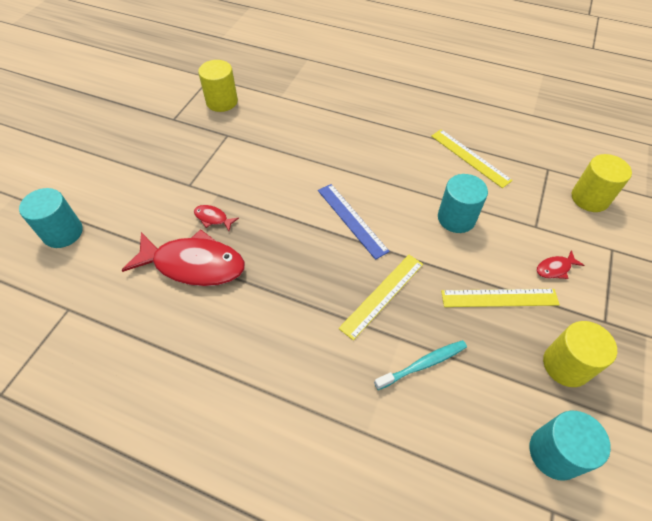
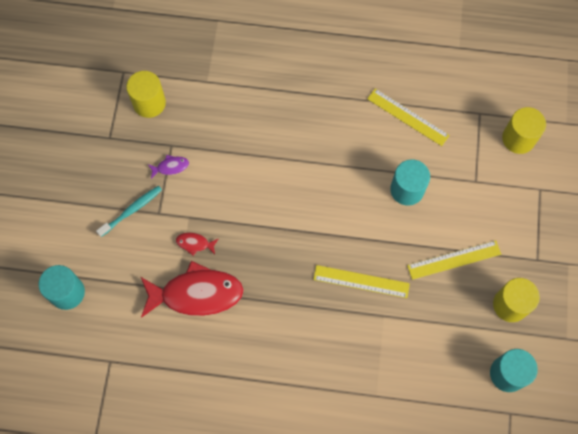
camera: 15 degrees left, 15 degrees up
blue ruler [318,184,390,260] -> none
yellow ruler [339,255,423,340] -> yellow ruler turned 75 degrees clockwise [313,265,410,298]
turquoise toothbrush [374,340,467,390] -> turquoise toothbrush moved to [96,186,162,237]
red fish [536,250,584,279] -> none
none -> purple fish [148,155,189,179]

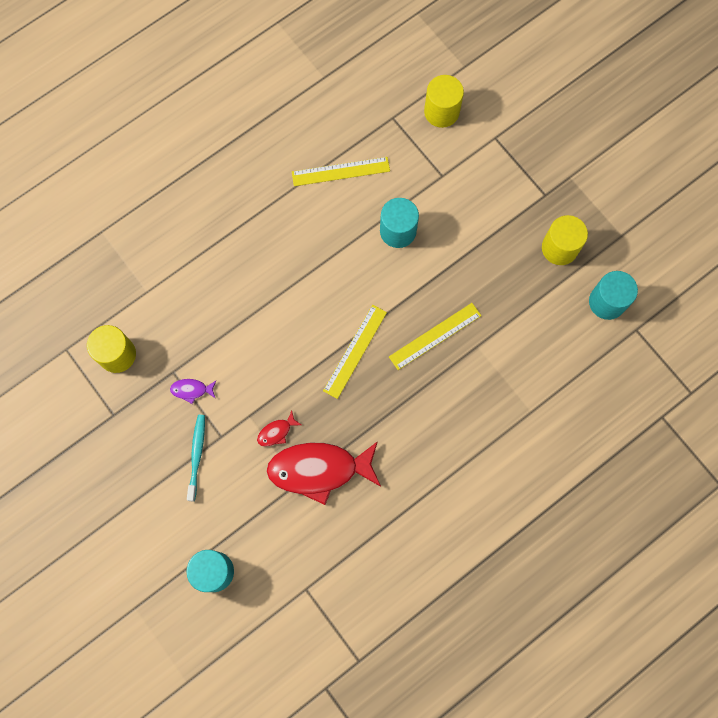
camera: 45 degrees left, 5 degrees up
red fish [141,261,244,318] -> red fish turned 135 degrees counterclockwise [266,441,381,505]
purple fish [148,155,189,179] -> purple fish turned 120 degrees counterclockwise [170,379,217,404]
yellow ruler [407,240,501,280] -> yellow ruler moved to [323,305,387,399]

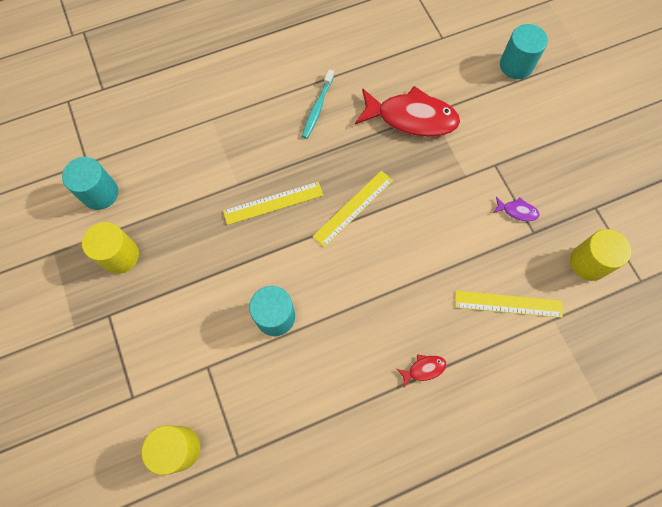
camera: 165 degrees left, 5 degrees down
turquoise toothbrush [187,415,205,502] -> turquoise toothbrush moved to [302,69,334,139]
red fish [257,411,301,447] -> red fish moved to [397,354,447,387]
yellow ruler [292,157,390,186] -> yellow ruler moved to [455,291,563,318]

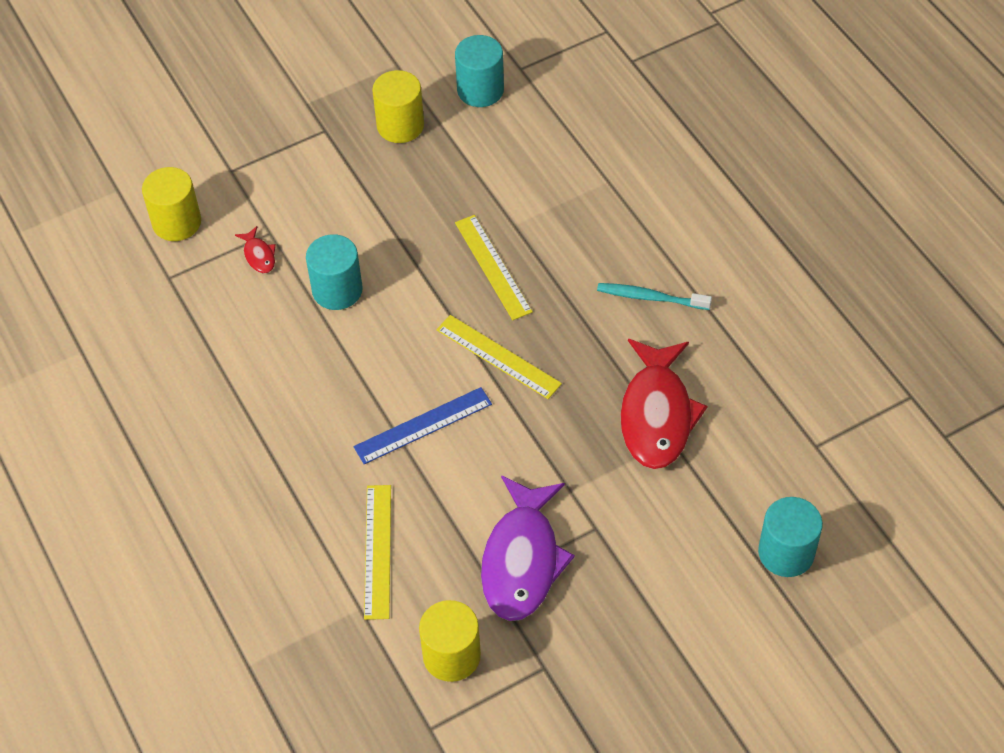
camera: 85 degrees right, 15 degrees down
red fish [397,354,447,387] -> red fish moved to [235,226,276,273]
purple fish [493,197,540,221] -> purple fish [481,475,575,621], size x2.39
none -> blue ruler [354,387,492,464]

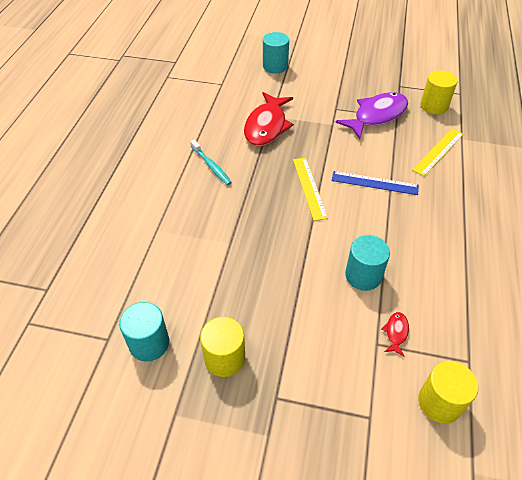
camera: 140 degrees left, 5 degrees down
yellow ruler [455,215,533,320] -> none
red fish [620,339,708,469] -> red fish turned 150 degrees clockwise [244,92,294,146]

